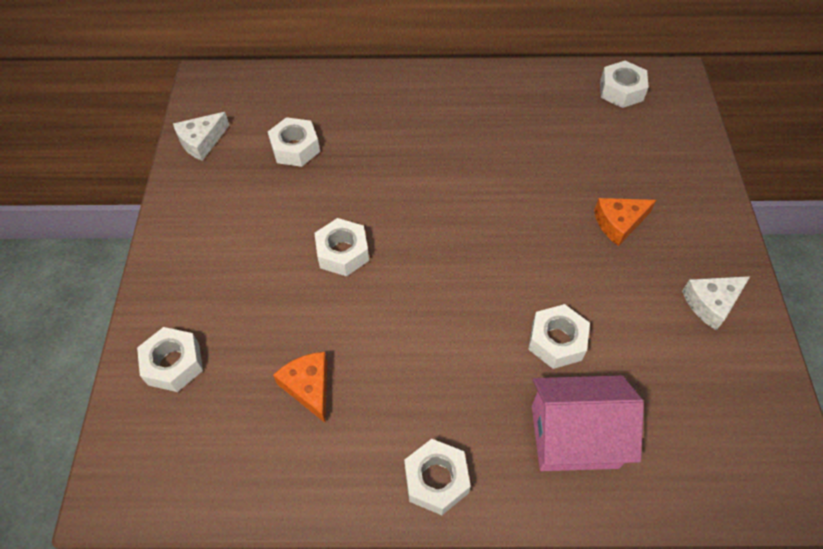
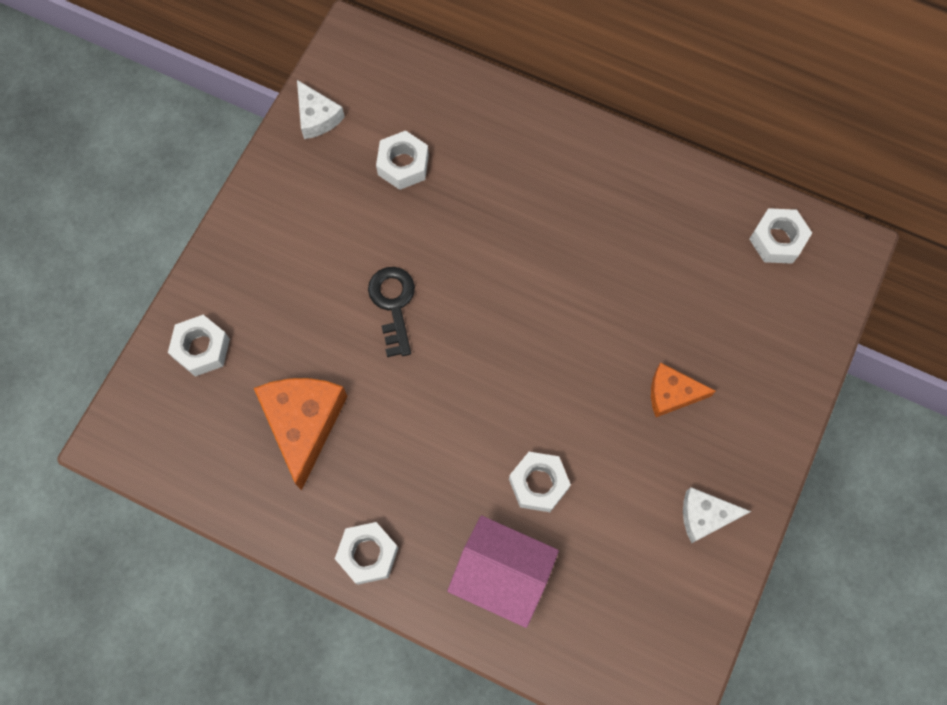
camera: 25 degrees right, 15 degrees up
white cheese [173,112,230,161] -> white cheese turned 105 degrees counterclockwise [297,80,345,139]
orange cheese [273,352,327,423] -> orange cheese [254,378,348,490], size x1.71
white nut [314,218,369,276] -> black key [368,267,415,357]

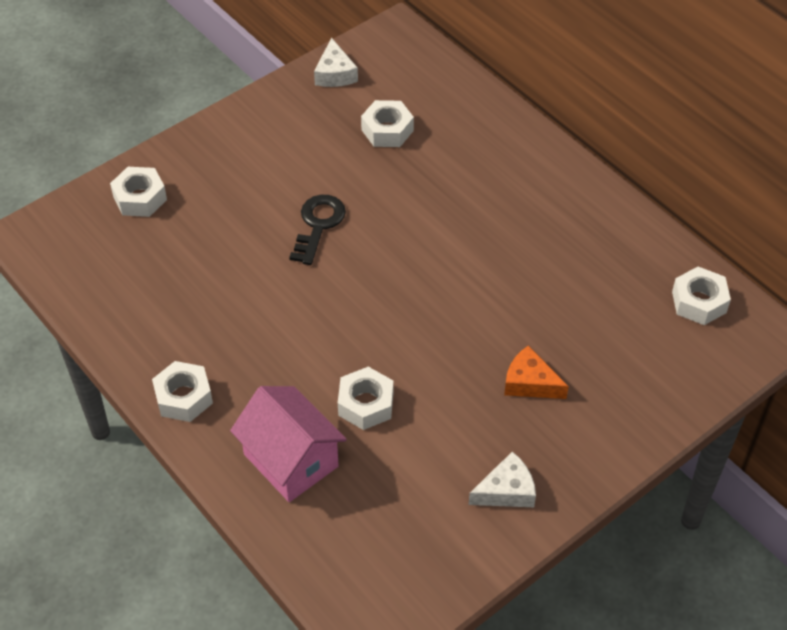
camera: 25 degrees right, 20 degrees down
orange cheese [254,378,348,490] -> none
white cheese [683,487,751,543] -> white cheese turned 135 degrees clockwise [469,451,536,507]

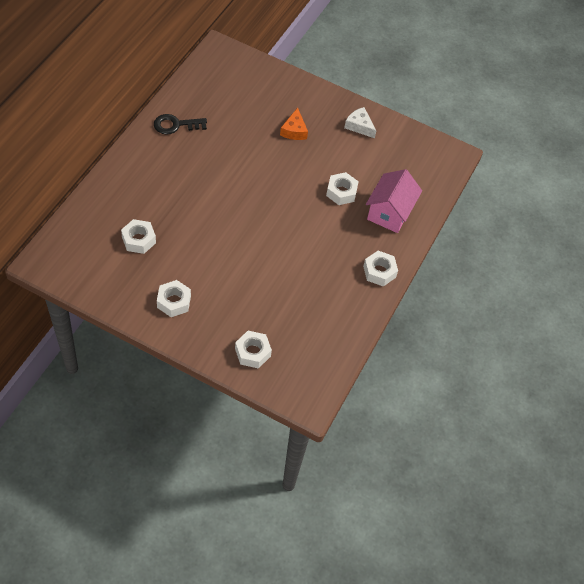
camera: 120 degrees left, 5 degrees up
black key [289,195,346,265] -> black key moved to [154,114,207,135]
white cheese [314,38,358,87] -> none
white nut [672,267,731,325] -> white nut moved to [157,280,191,317]

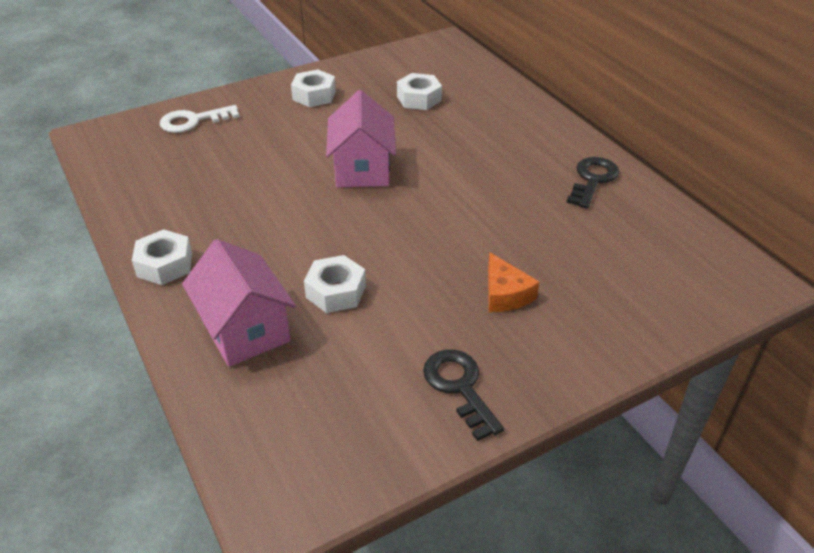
camera: 130 degrees right, 15 degrees down
white nut [235,331,272,368] -> white key [160,105,240,133]
orange cheese [280,108,308,140] -> orange cheese turned 150 degrees counterclockwise [488,252,539,312]
white cheese [344,107,376,138] -> black key [423,349,504,441]
none -> pink house [326,90,396,187]

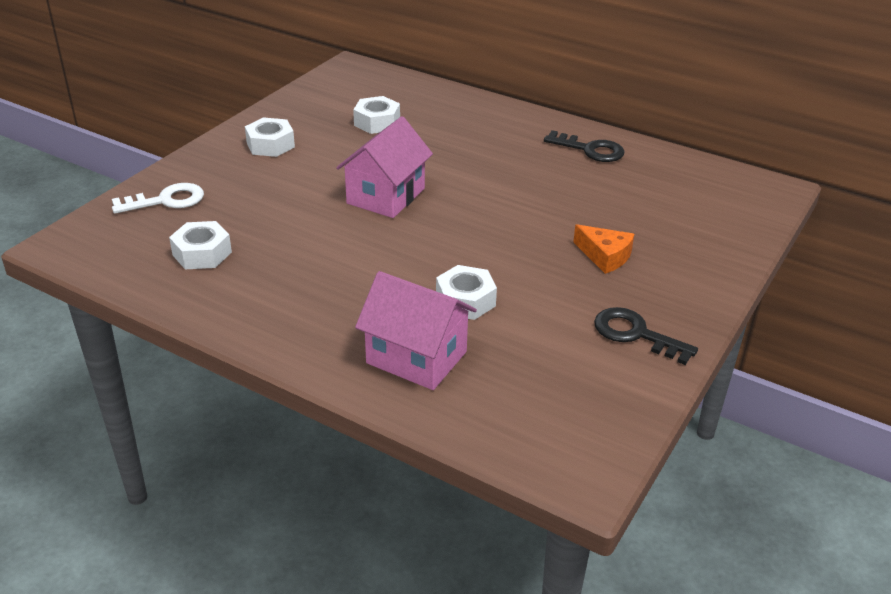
camera: 30 degrees left, 5 degrees down
white nut [132,229,192,285] -> white nut moved to [169,221,232,269]
white key [160,105,240,133] -> white key turned 150 degrees counterclockwise [112,183,204,214]
pink house [326,90,396,187] -> pink house turned 60 degrees clockwise [336,116,433,218]
black key [567,157,619,208] -> black key turned 120 degrees clockwise [544,130,625,162]

